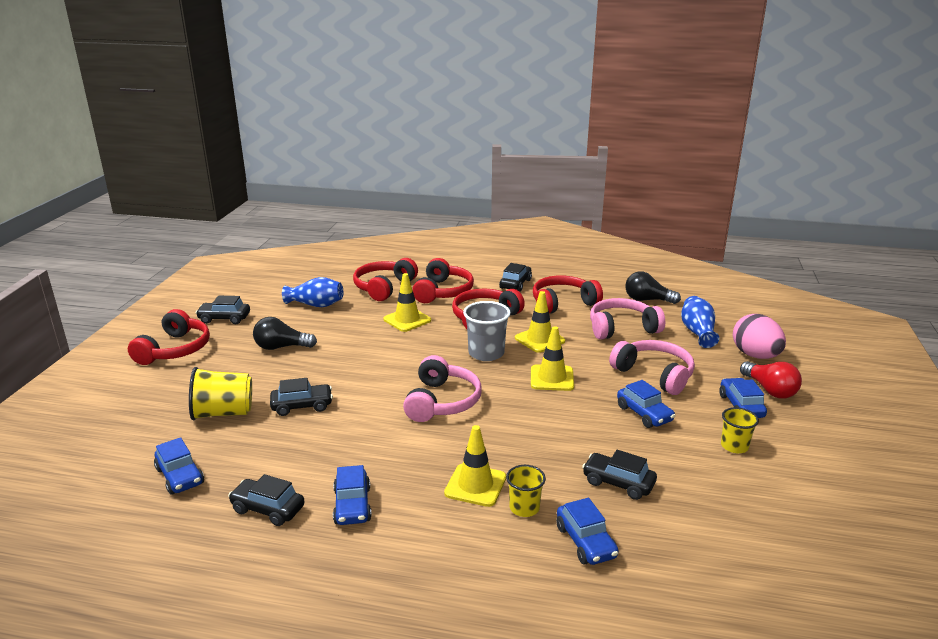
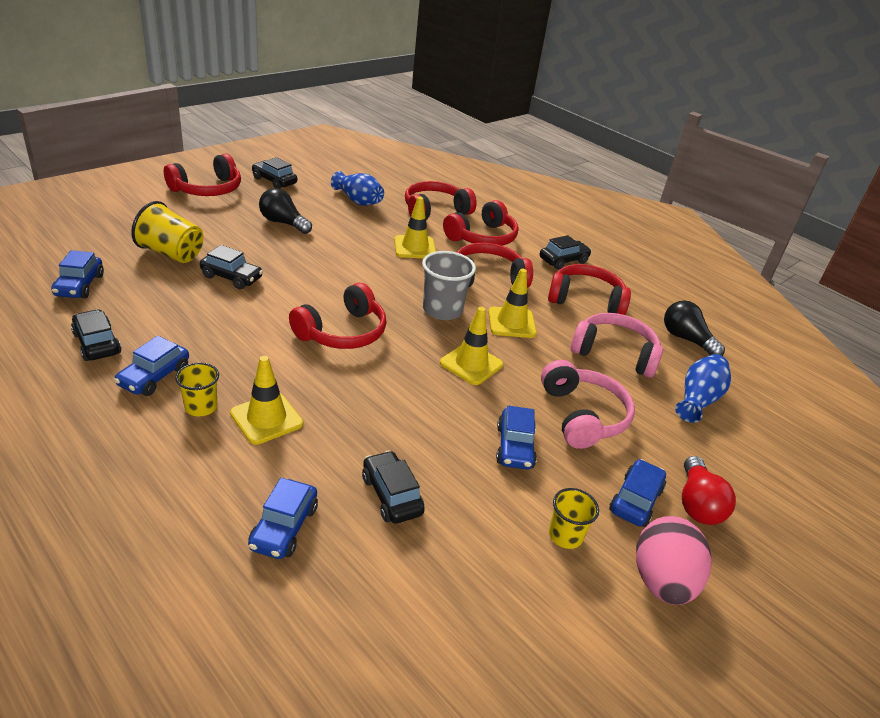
camera: 30 degrees right, 10 degrees up
pink headphones [403,355,482,422] -> red headphones [289,283,387,349]
yellow cup [506,465,546,517] -> yellow cup moved to [175,363,219,416]
pink egg [733,314,786,359] -> pink egg moved to [636,516,712,605]

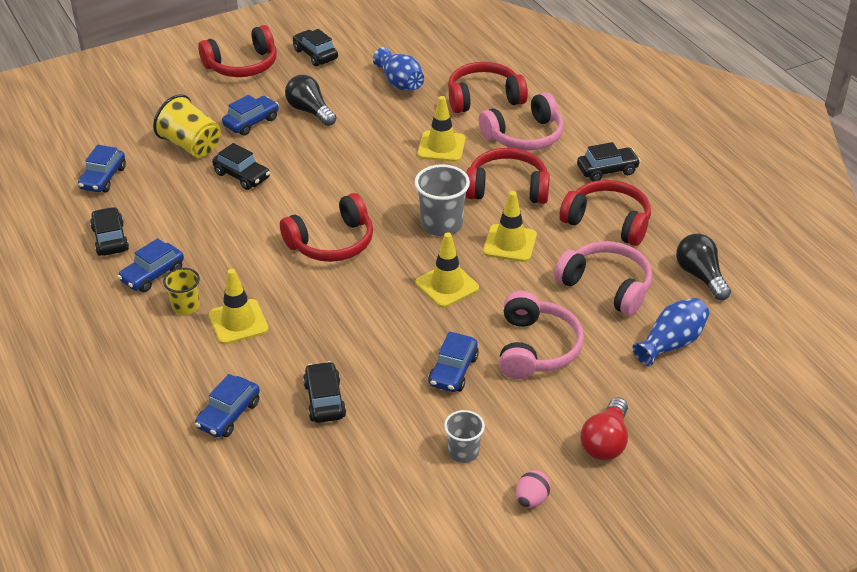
camera: 20 degrees right, 5 degrees up
red headphones [443,200,519,246] -> pink headphones [479,92,564,151]
yellow cup [549,488,599,549] -> grey cup [444,410,485,463]
blue car [609,459,666,527] -> blue car moved to [222,95,279,135]
pink egg [636,516,712,605] -> pink egg [516,470,551,508], size x0.53

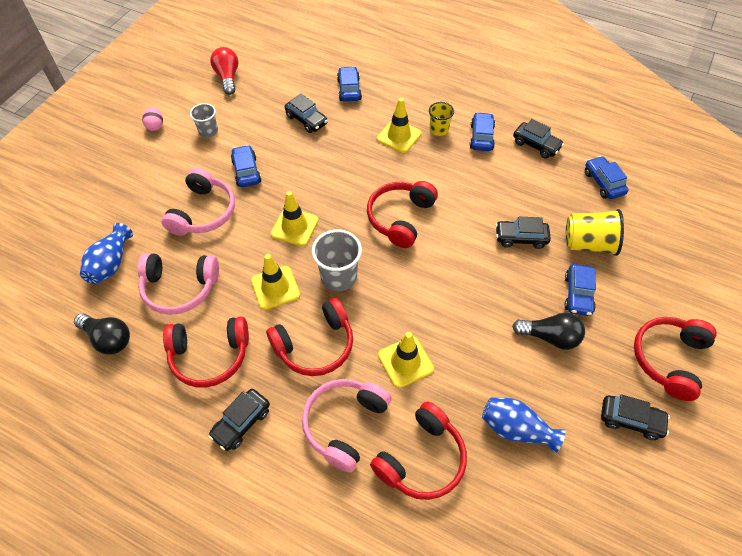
camera: 145 degrees right, 15 degrees up
pink headphones [499,291,584,379] -> pink headphones turned 135 degrees counterclockwise [161,168,235,236]
red light bulb [580,397,628,460] -> red light bulb moved to [210,47,238,95]

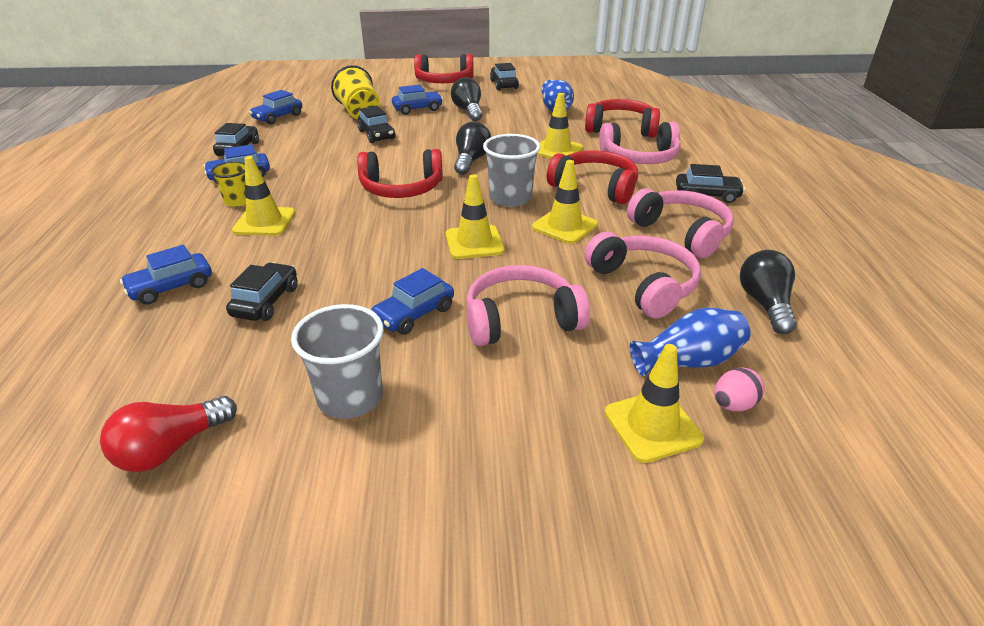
camera: 120 degrees left, 20 degrees down
pink egg [142,107,163,131] -> pink egg moved to [714,367,765,411]
red headphones [163,316,249,388] -> pink headphones [627,188,734,258]
grey cup [190,103,218,137] -> grey cup [291,304,384,419], size x1.62
none -> black light bulb [454,122,491,175]
none -> yellow traffic cone [604,344,704,463]

